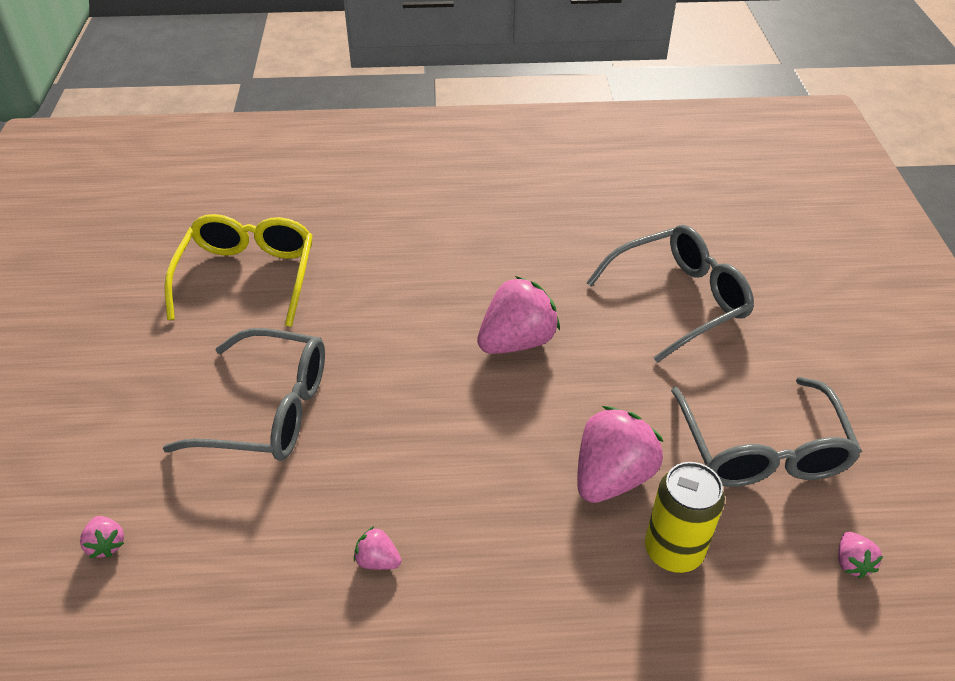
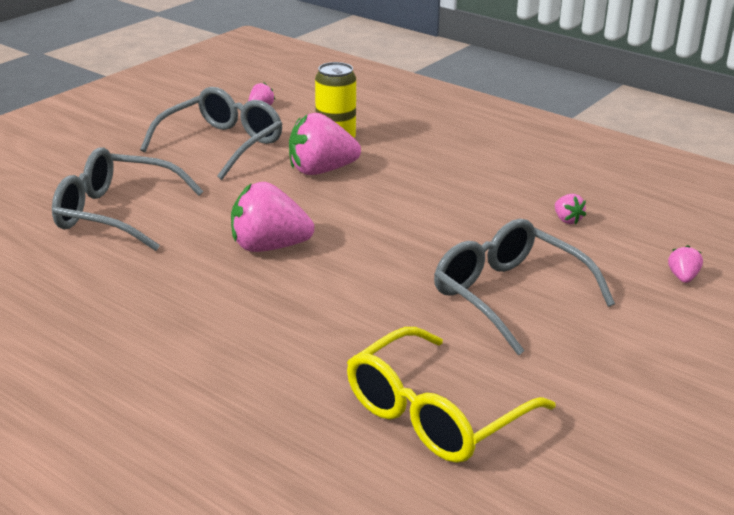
camera: 140 degrees left, 15 degrees down
pink strawberry [354,526,401,570] -> pink strawberry moved to [555,194,586,224]

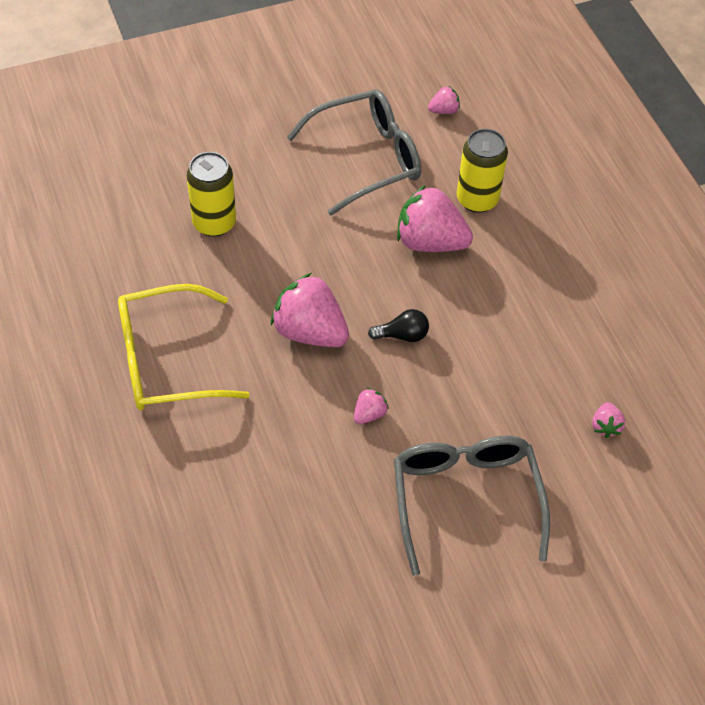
camera: 30 degrees right, 25 degrees up
grey glasses [52,147,203,251] -> yellow can [187,152,236,237]
yellow glasses [347,327,556,463] -> yellow glasses moved to [118,284,250,410]
pink strawberry [668,245,703,283] -> pink strawberry moved to [354,388,389,424]
none -> black light bulb [368,309,429,342]

